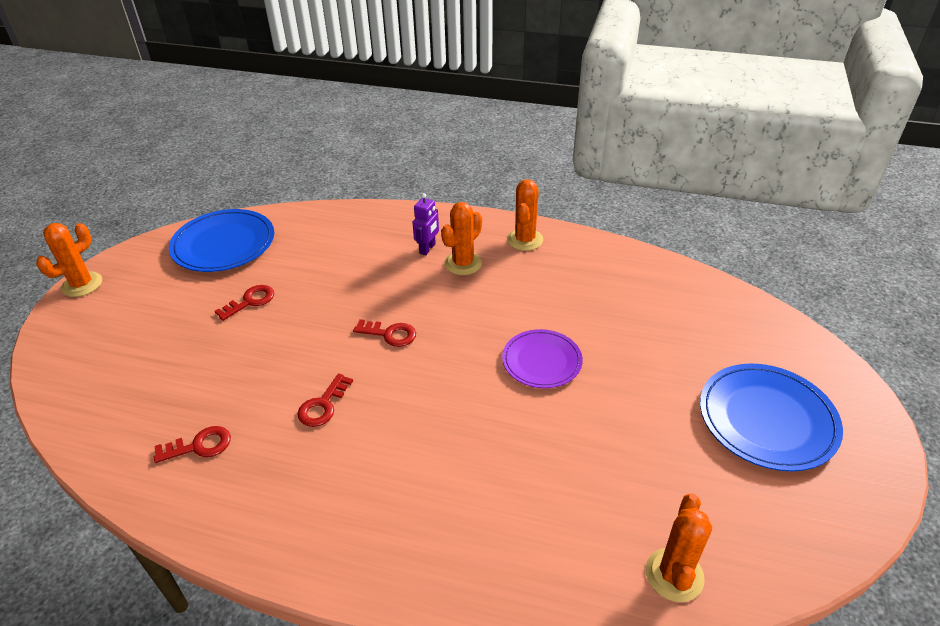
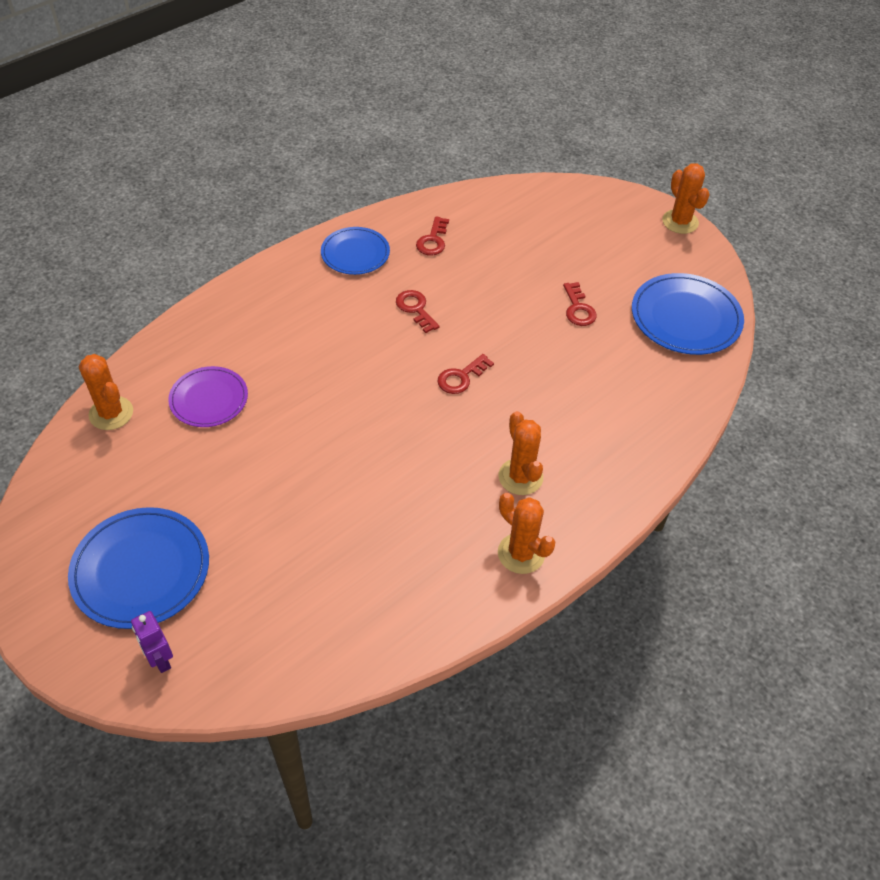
camera: 120 degrees right, 10 degrees up
purple robot [412,193,439,255] -> purple robot moved to [131,611,173,673]
purple plate [502,329,583,388] -> purple plate moved to [168,366,248,427]
none -> blue plate [321,227,390,275]

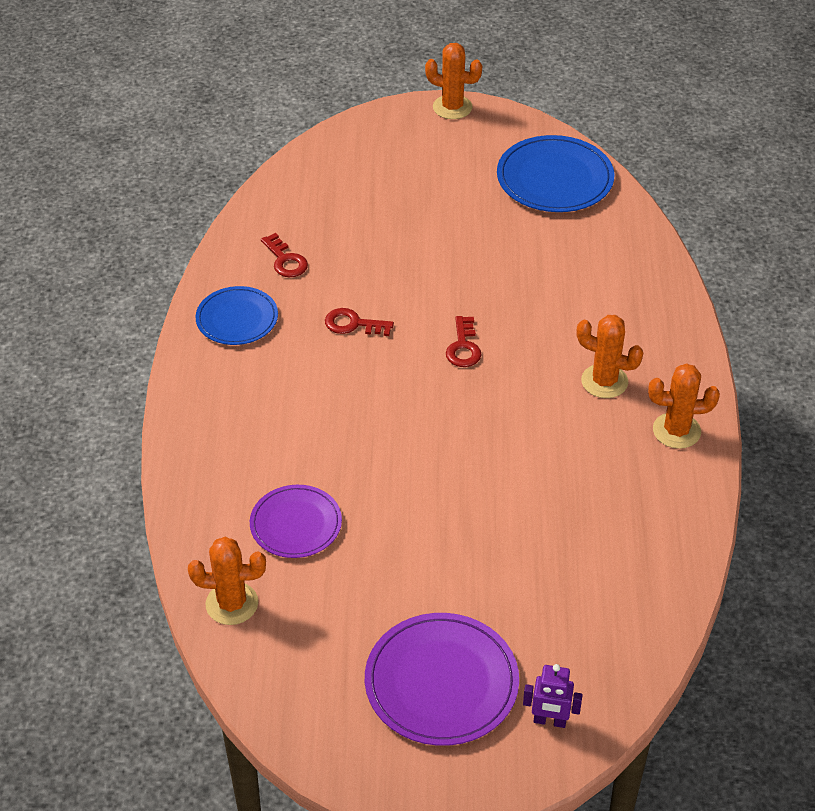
camera: 45 degrees left, 5 degrees down
blue plate [68,507,209,629] -> purple plate [365,613,519,746]
red key [563,282,597,326] -> none

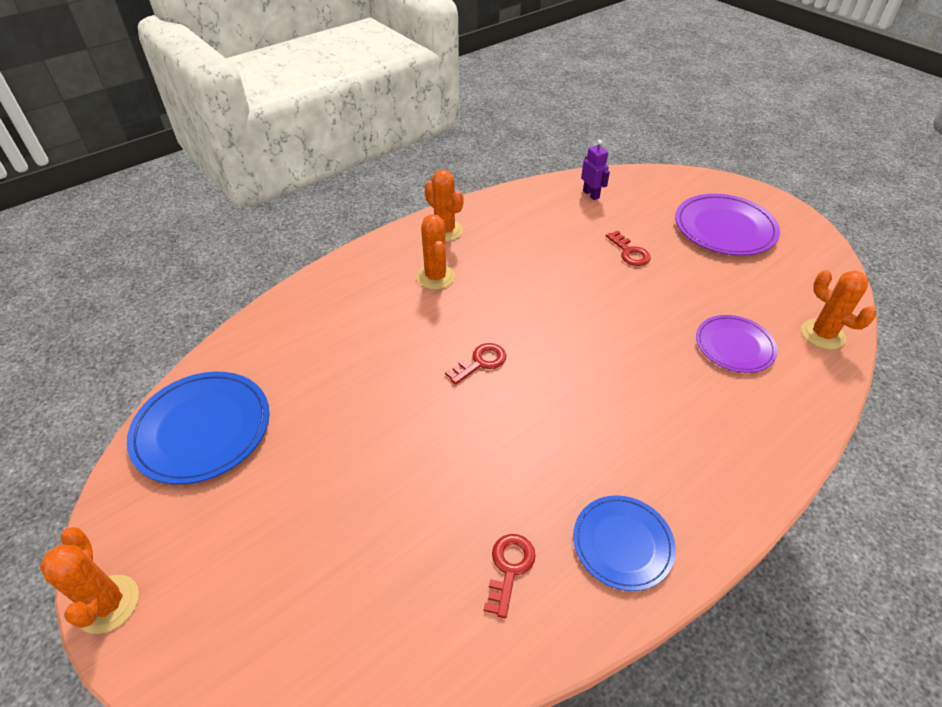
camera: 130 degrees left, 0 degrees up
red key [325,308,394,336] -> red key moved to [606,230,651,266]
purple robot [523,664,583,728] -> purple robot moved to [581,140,610,200]

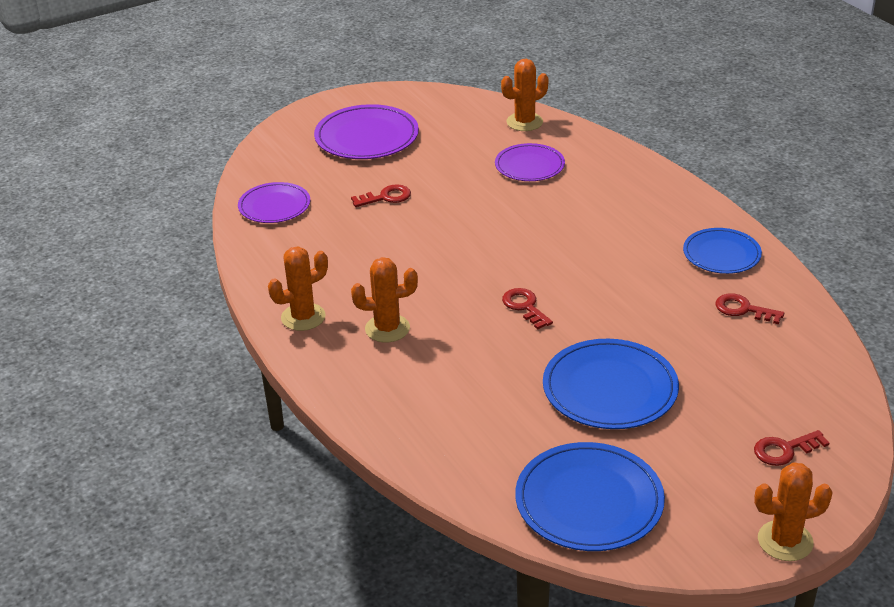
camera: 80 degrees left, 10 degrees down
purple robot [581,140,610,200] -> purple plate [238,182,310,223]
none -> blue plate [543,339,679,429]
none -> red key [754,430,829,466]

